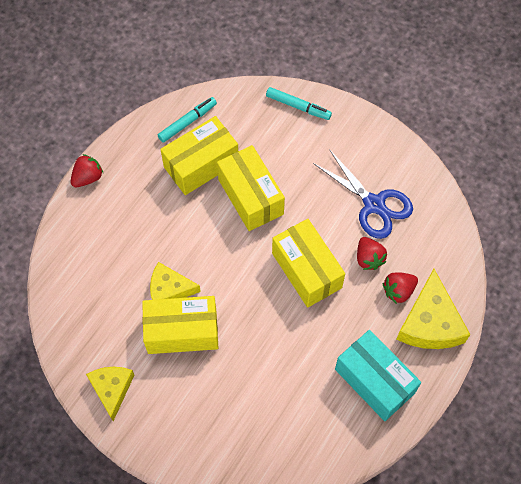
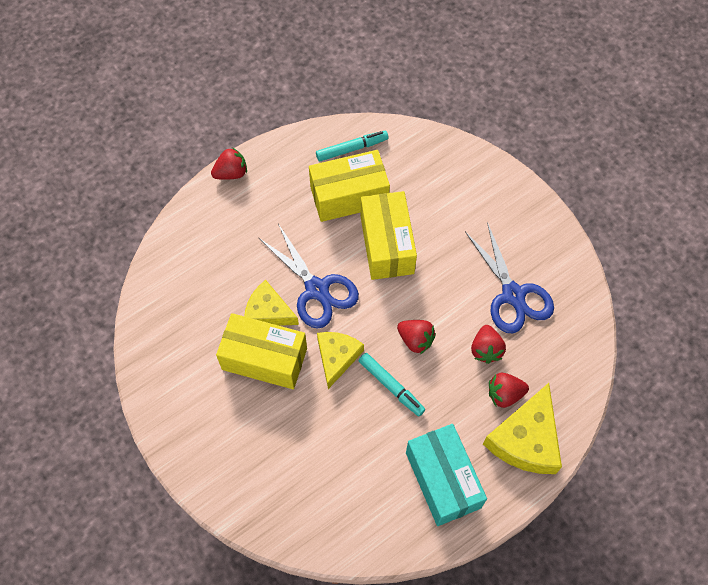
camera: 20 degrees right, 0 degrees up
yellow cheese [86,367,134,421] -> yellow cheese moved to [317,332,364,389]
turquoise marker [266,87,332,120] -> turquoise marker moved to [359,353,425,416]
yellow box [272,219,345,308] -> red strawberry [397,320,436,354]
none -> blue scissors [259,224,359,329]

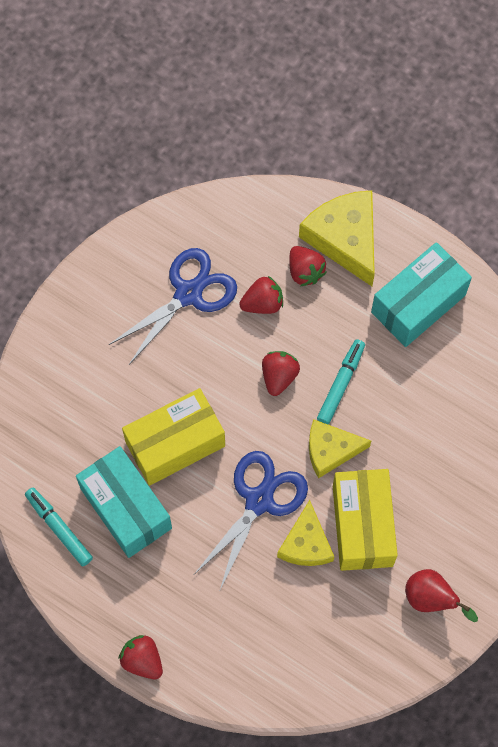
camera: 110 degrees left, 5 degrees up
yellow box [309,150,390,222] -> turquoise box [76,446,172,558]
yellow cheese [483,383,562,474] -> yellow cheese turned 120 degrees counterclockwise [299,190,375,286]
none -> red pear [405,569,478,622]

